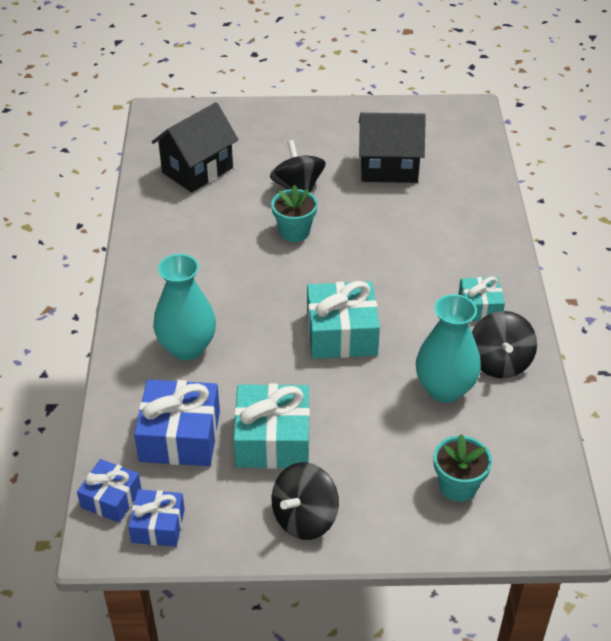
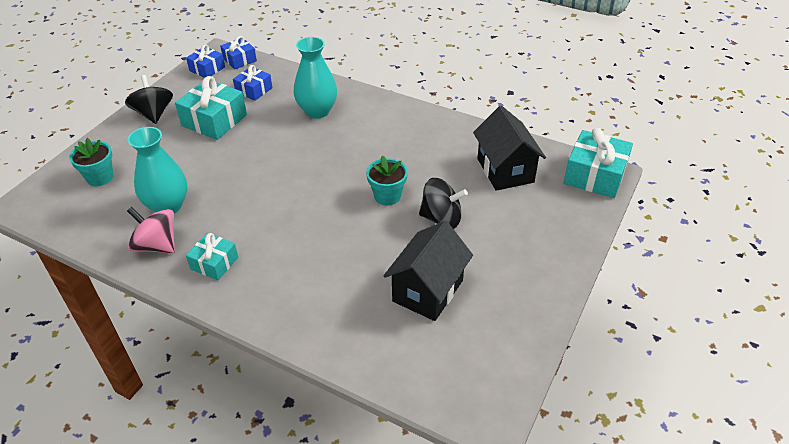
camera: 120 degrees right, 0 degrees up
blue gift [134,379,220,466] -> blue gift [233,65,273,101], size x0.60
turquoise gift [307,281,380,359] -> turquoise gift moved to [564,128,633,198]
black spinning top [472,311,537,379] -> pink spinning top [127,207,175,253]

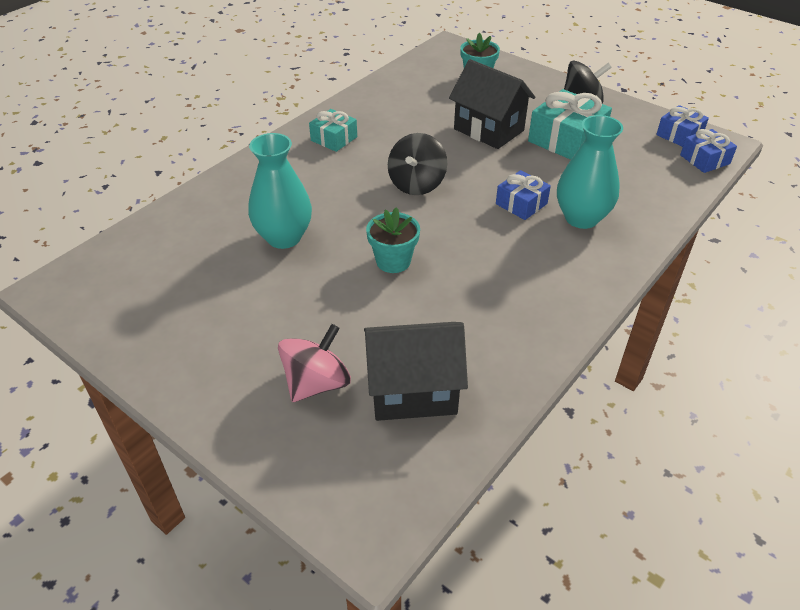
camera: 100 degrees right, 0 degrees up
pink spinning top [127,207,175,253] -> pink spinning top moved to [278,324,351,402]
turquoise vase [128,127,188,214] -> turquoise vase moved to [248,133,312,249]
blue gift [233,65,273,101] -> blue gift moved to [496,170,551,220]
black house [384,221,473,321] -> black house moved to [449,59,535,149]
black spinning top [419,178,468,229] -> black spinning top moved to [388,133,447,195]
turquoise gift [564,128,633,198] -> none

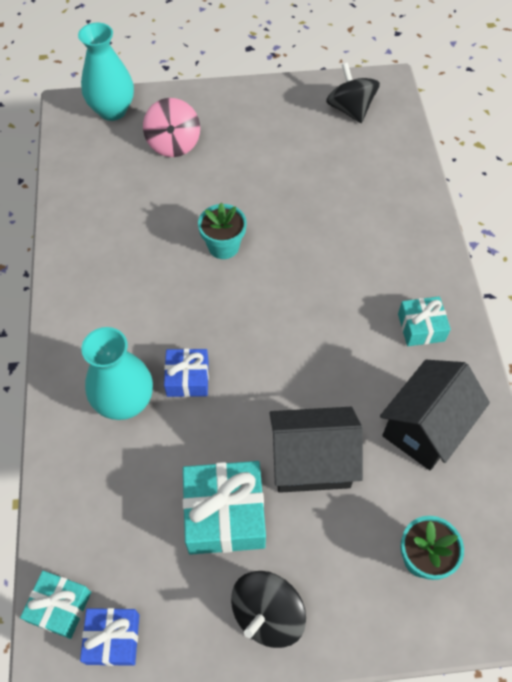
camera: 135 degrees right, 15 degrees up
turquoise vase [248,133,312,249] -> turquoise vase moved to [78,23,134,121]
black house [364,322,468,421] -> black house moved to [380,360,490,471]
black spinning top [388,133,447,195] -> black spinning top moved to [326,63,380,123]
blue gift [680,129,737,173] -> turquoise gift [20,571,91,639]

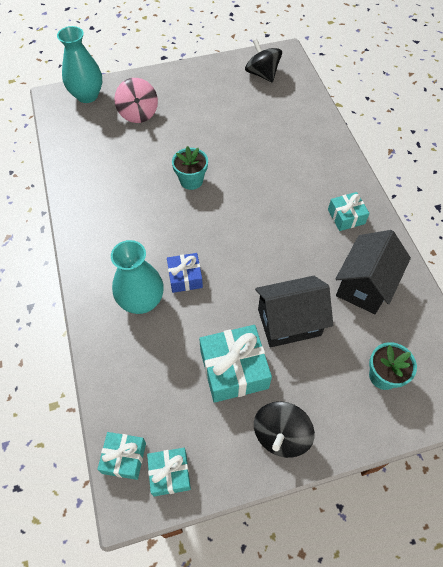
camera: 10 degrees left, 0 degrees up
blue gift [80,608,140,666] -> turquoise gift [147,448,191,496]

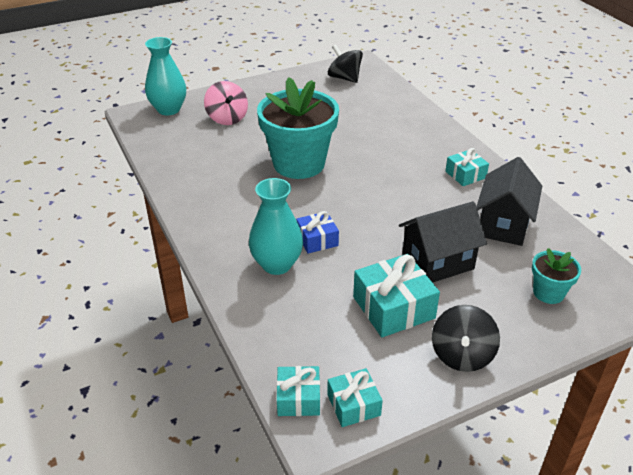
camera: 10 degrees left, 20 degrees down
turquoise flower pot [172,146,208,190] -> turquoise flower pot [257,77,339,179], size x2.11

